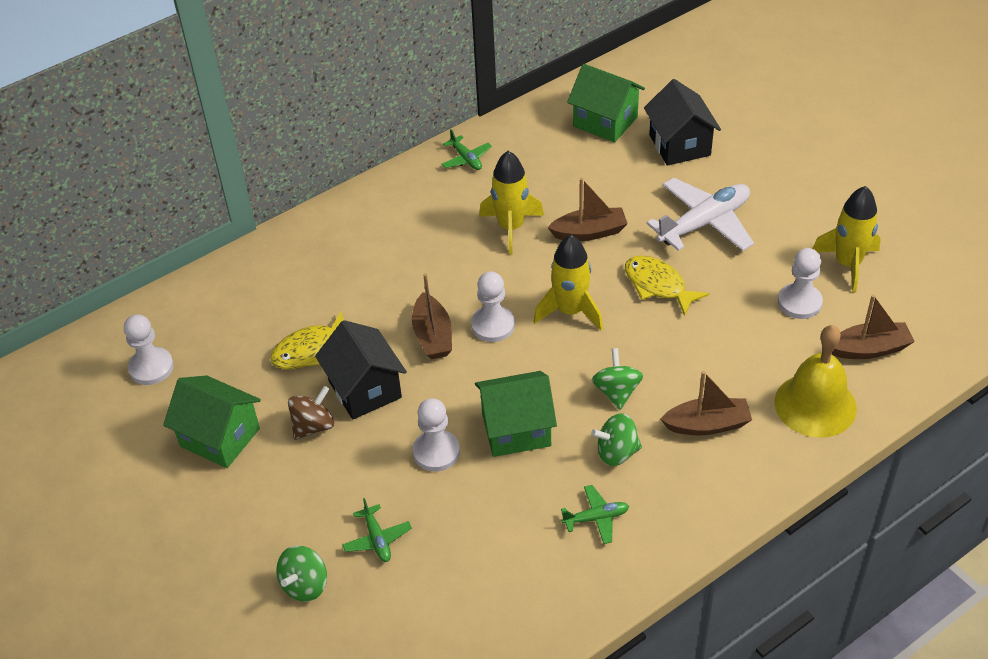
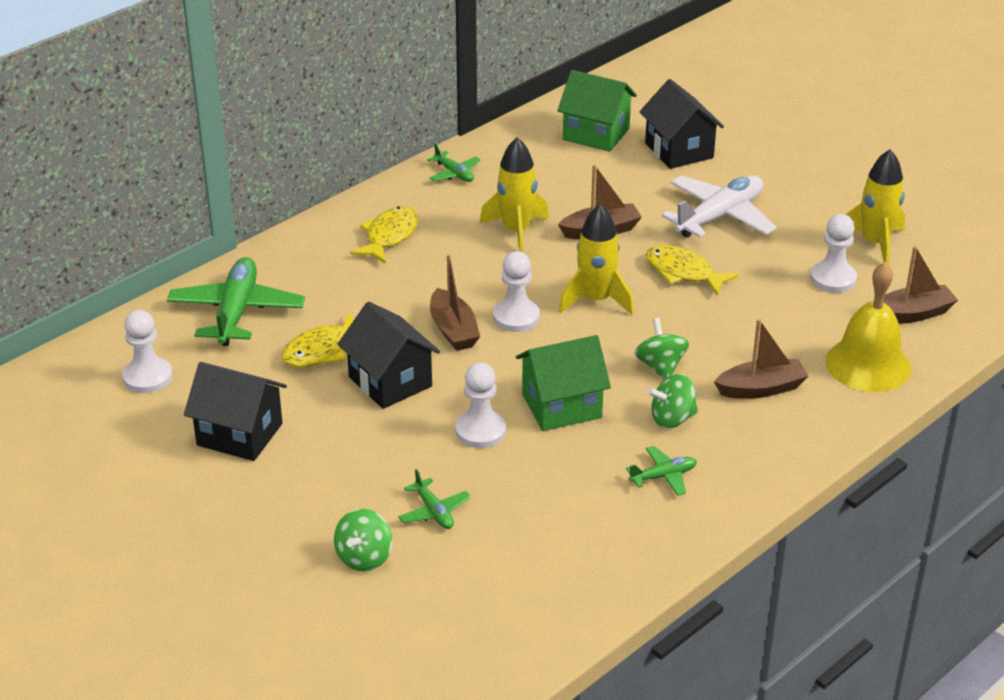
camera: 10 degrees left, 10 degrees down
green house [163,375,261,468] -> black house [184,362,287,461]
brown spinning top [288,386,334,440] -> none
none -> green plane [167,257,305,346]
none -> yellow fish [350,206,419,264]

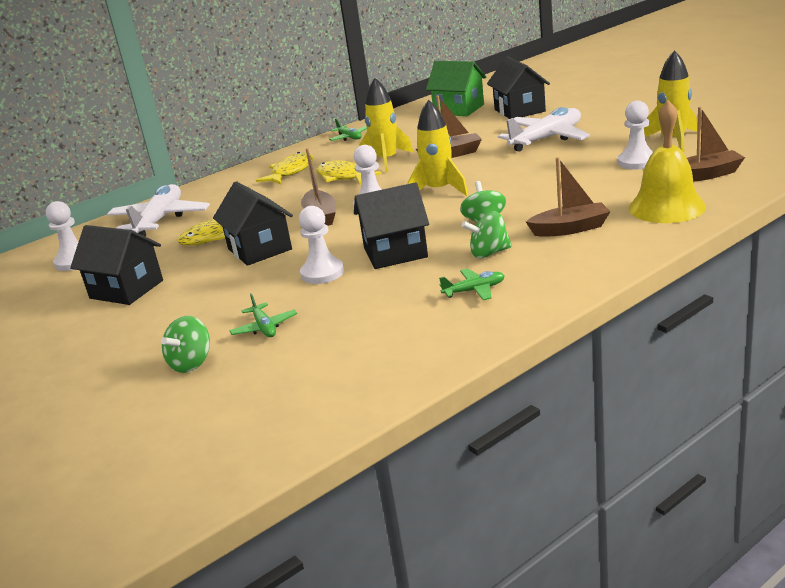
camera: 10 degrees right, 10 degrees down
green plane [167,257,305,346] -> white plane [107,184,210,237]
green house [516,335,611,431] -> black house [354,182,429,269]
yellow fish [646,245,739,296] -> yellow fish moved to [316,160,382,185]

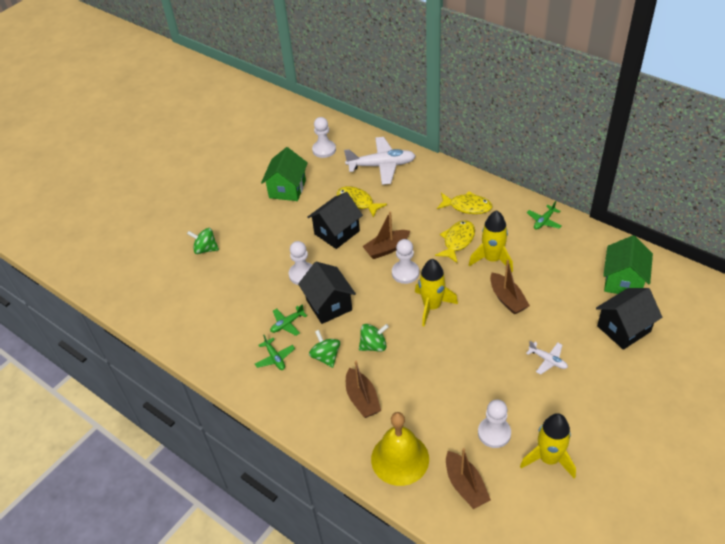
camera: 75 degrees right, 20 degrees up
black house [70,225,163,305] -> green house [261,147,308,201]
green plane [229,293,297,337] -> green plane moved to [270,304,307,336]
white plane [498,107,590,152] -> white plane [526,341,568,375], size x0.49

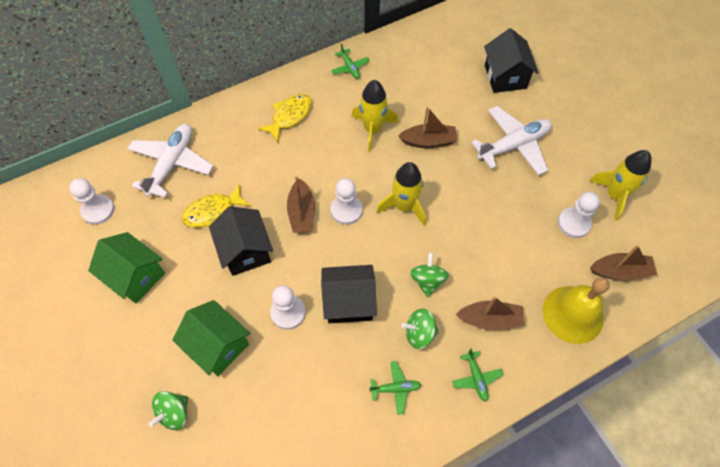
camera: 70 degrees left, 15 degrees up
green plane [270,304,307,336] -> green plane moved to [452,348,504,402]
yellow fish [435,220,475,263] -> none
white plane [526,341,568,375] -> white plane [471,106,552,175], size x2.04
green house [603,235,653,294] -> green house moved to [172,300,250,376]

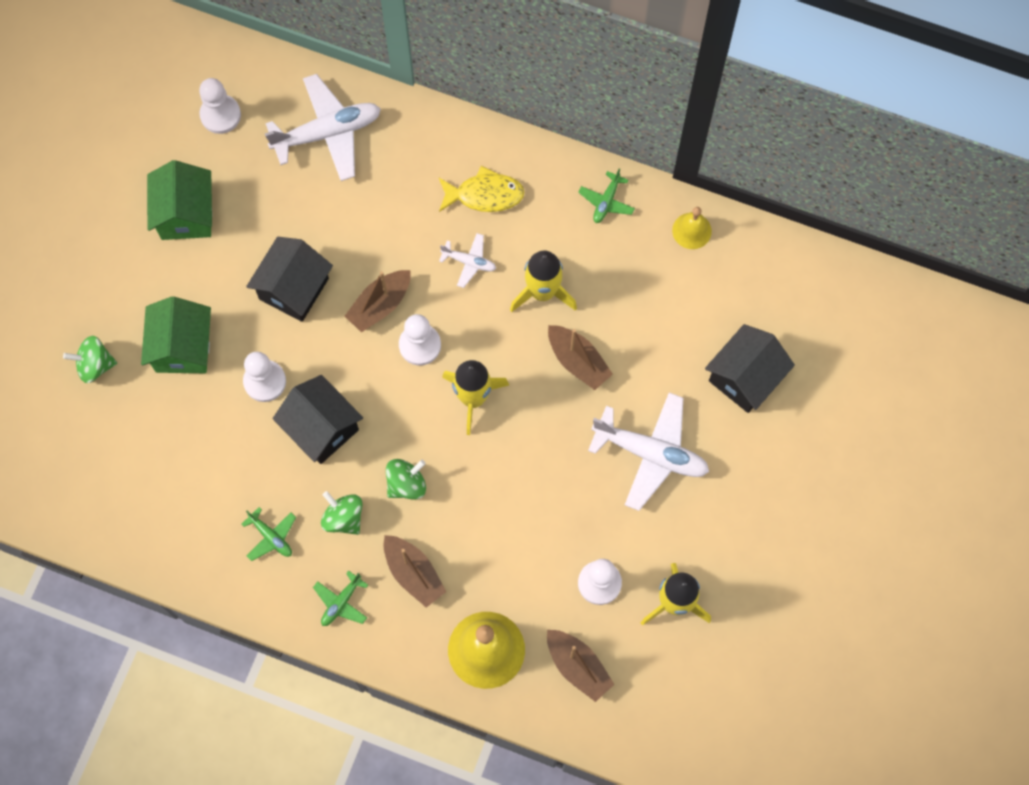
camera: 50 degrees right, 10 degrees up
yellow fish [182,184,250,227] -> none
none -> white plane [439,233,496,288]
none -> yellow bell [672,207,712,249]

